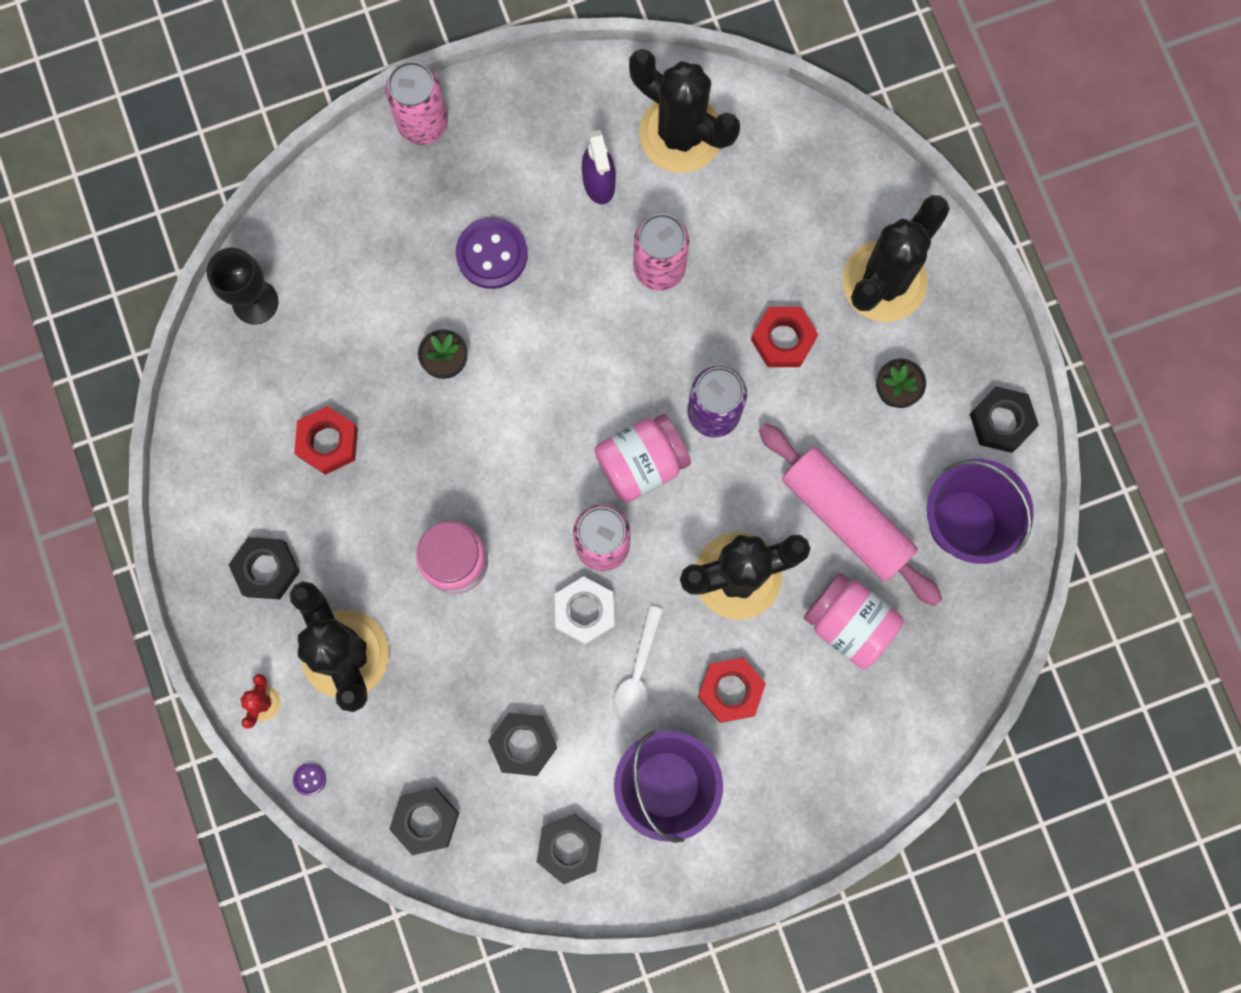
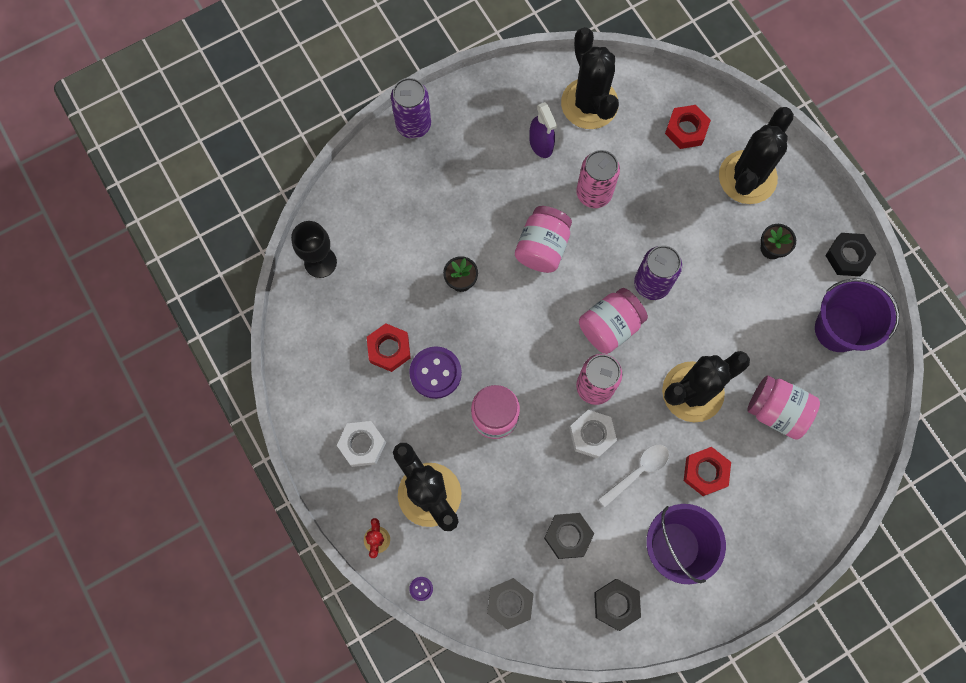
camera: 10 degrees left, 5 degrees down
black nut [229,537,300,599] -> white nut [337,421,386,467]
pink can [385,61,448,145] -> purple can [391,78,431,139]
purple button [456,217,528,289] -> purple button moved to [409,346,462,399]
white spoon [613,605,663,724] -> white spoon turned 135 degrees counterclockwise [598,444,669,507]
black cactus [629,49,740,173] -> black cactus turned 45 degrees clockwise [561,27,619,129]
red nut [751,307,818,367] -> red nut moved to [665,105,711,149]
pink rolling pin [759,423,942,606] -> none
none -> pink jar [515,206,572,273]

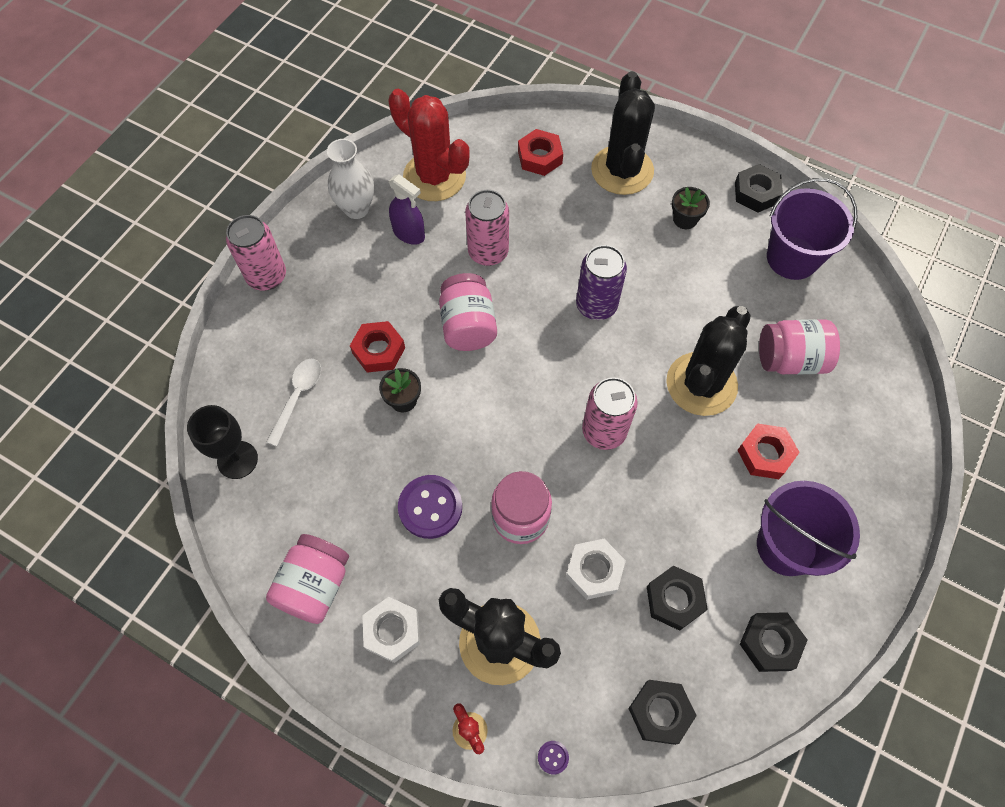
camera: 30 degrees left, 10 degrees down
red nut [367,323,411,372] -> red nut moved to [350,321,405,373]
purple can [391,78,431,139] -> pink can [226,215,286,290]
black cactus [561,27,619,129] -> red cactus [388,89,470,201]
white nut [569,410,617,459] -> white nut moved to [566,539,626,600]
pink jar [579,288,648,354] -> pink jar moved to [266,534,349,624]
white spoon [598,444,669,507] -> white spoon moved to [266,359,321,446]
none -> white vase [327,139,374,219]

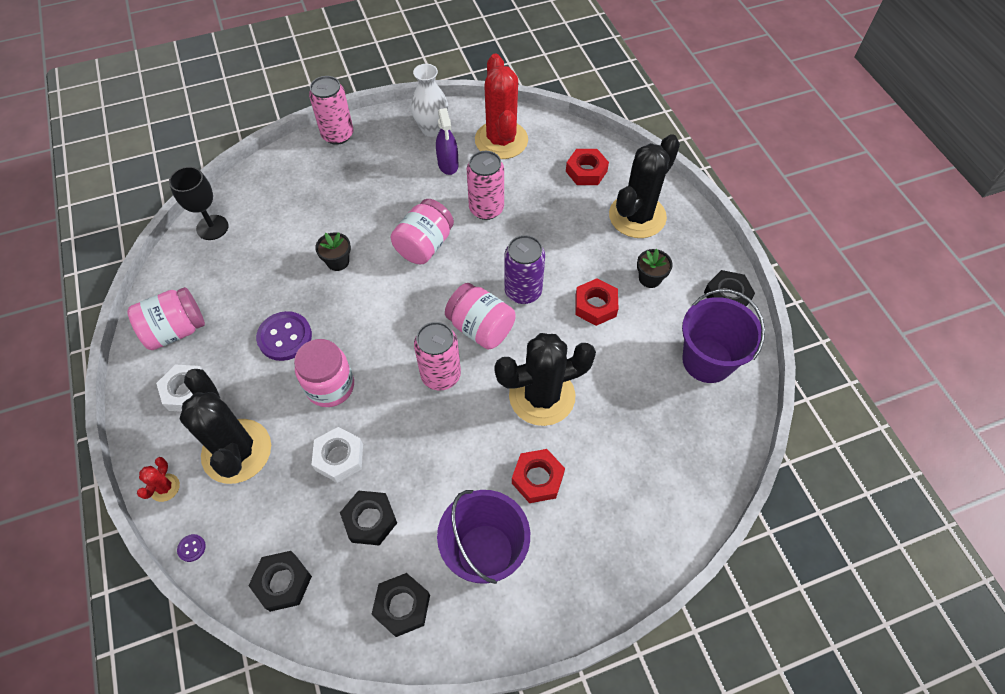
camera: 40 degrees right, 5 degrees down
white spoon [266,359,321,446] -> none
red nut [350,321,405,373] -> red nut moved to [575,278,618,326]
pink jar [759,319,840,375] -> pink jar moved to [445,283,516,350]

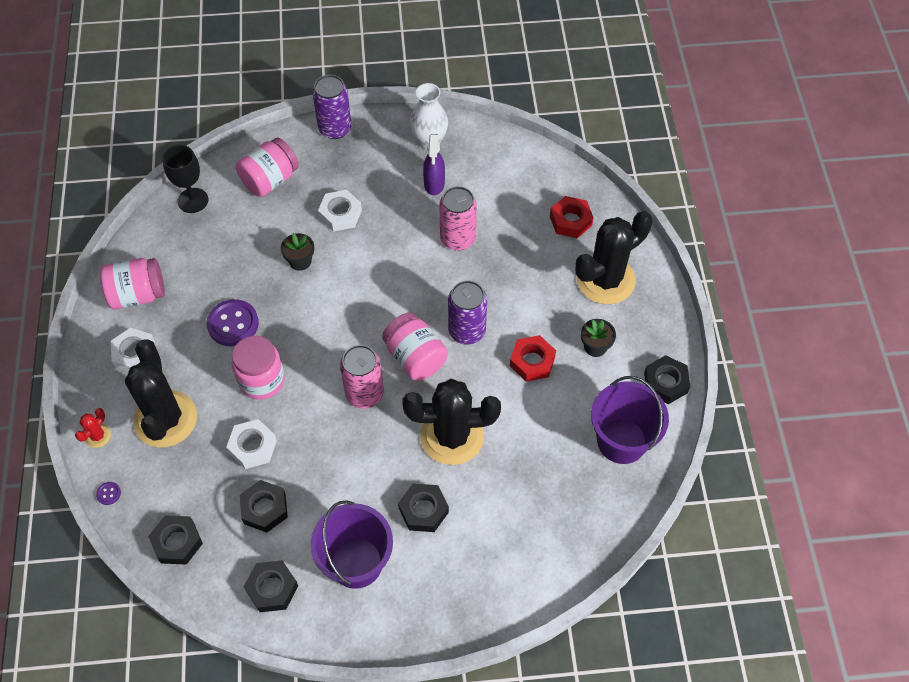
camera: 15 degrees right, 0 degrees up
pink can [309,76,353,145] -> purple can [312,75,352,139]
pink jar [391,199,454,264] -> pink jar moved to [236,137,299,197]
red cactus [475,54,528,159] -> none
red nut [512,449,565,503] -> black nut [398,483,449,532]
none -> white nut [318,190,362,232]

